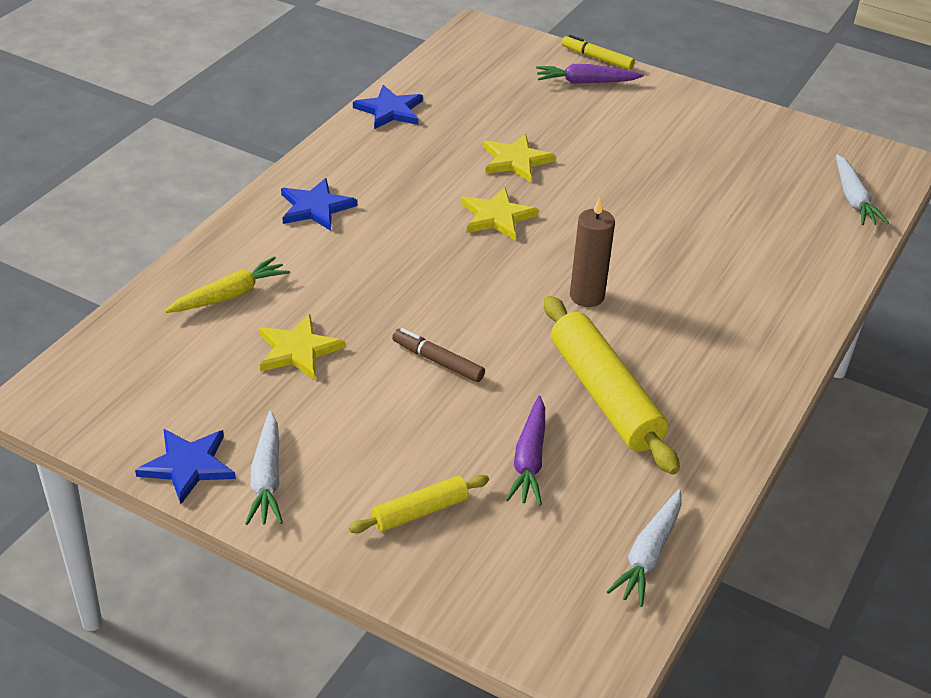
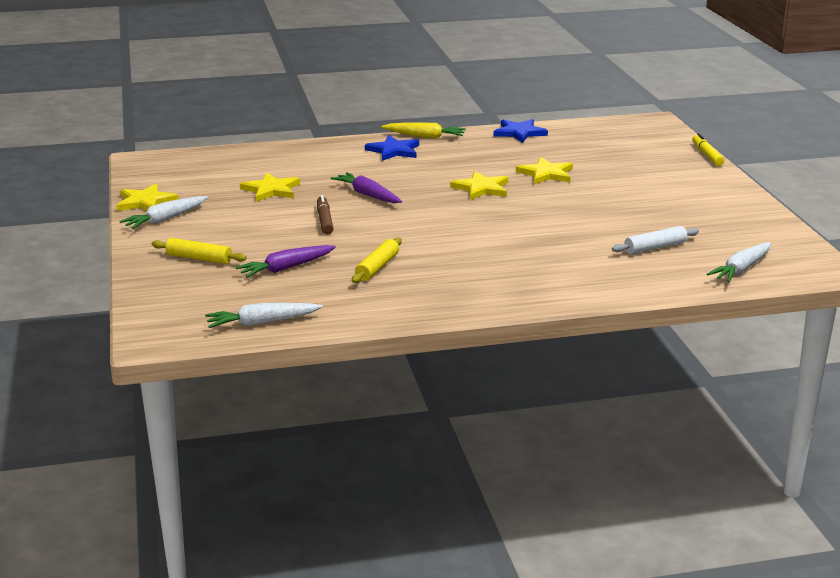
camera: 50 degrees right, 15 degrees down
blue star [135,429,236,504] -> yellow star [117,184,179,211]
yellow carrot [164,256,290,313] -> yellow carrot moved to [381,123,466,139]
purple carrot [536,64,644,84] -> purple carrot moved to [331,172,402,203]
yellow rolling pin [544,296,680,475] -> yellow rolling pin [352,237,402,283], size x0.53
brown candle [570,197,615,307] -> none
none -> white rolling pin [612,226,699,254]

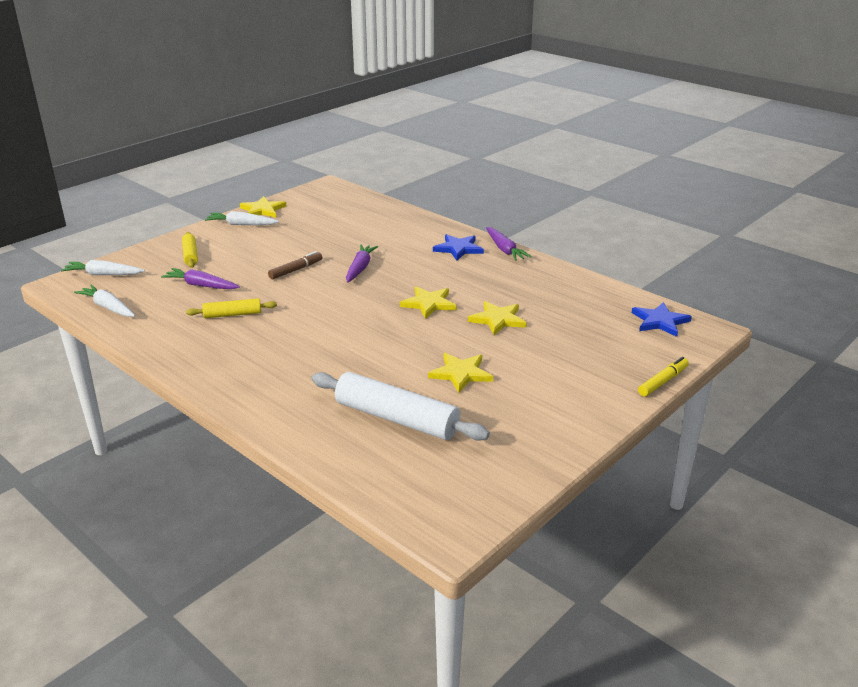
camera: 55 degrees right, 5 degrees up
yellow star [240,172,300,202] -> yellow star moved to [428,353,493,393]
yellow carrot [381,123,466,139] -> purple carrot [486,227,532,261]
blue star [493,119,548,143] -> blue star moved to [632,302,692,337]
white rolling pin [612,226,699,254] -> white rolling pin [311,372,490,441], size x1.89
white carrot [707,242,771,282] -> white carrot moved to [61,260,145,275]

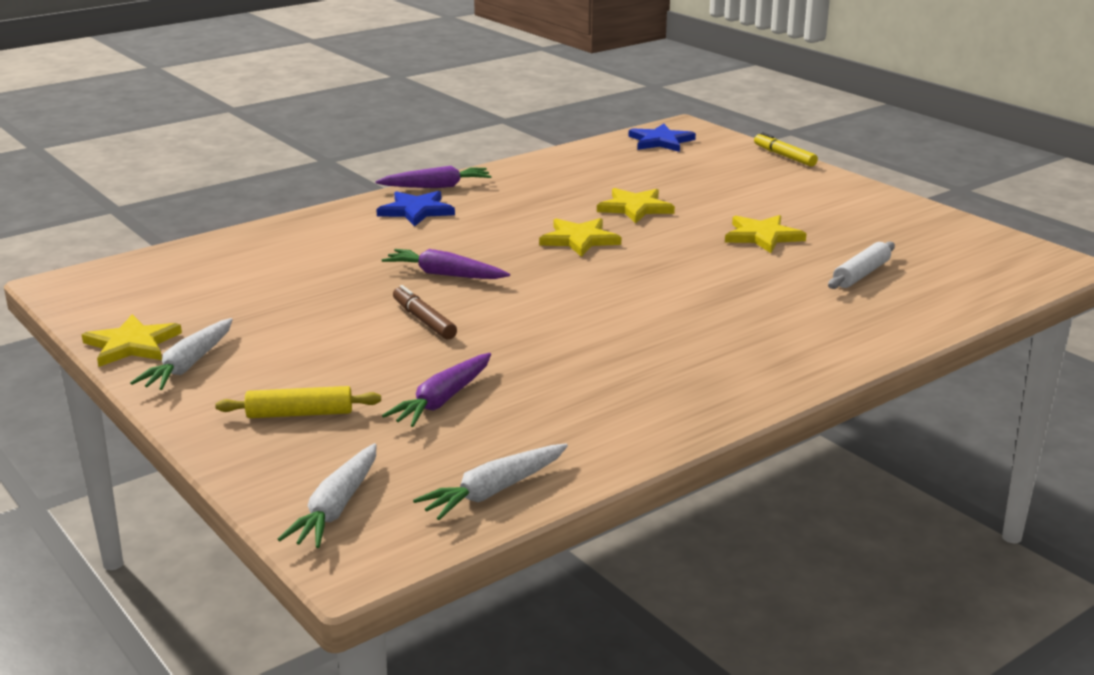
camera: 80 degrees left, 5 degrees down
yellow rolling pin [186,298,277,318] -> none
white rolling pin [311,372,490,441] -> white rolling pin [828,242,895,289], size x0.53

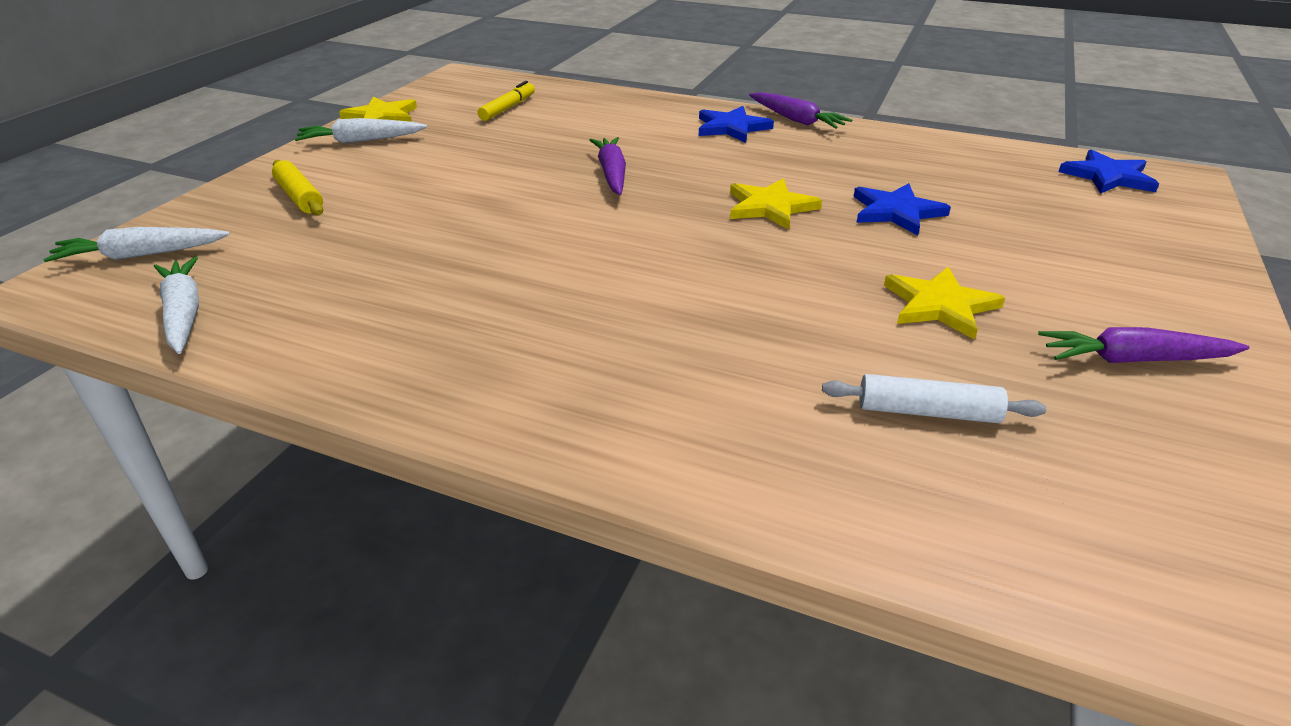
camera: 60 degrees right, 10 degrees up
purple carrot [382,353,491,427] -> purple carrot moved to [1038,327,1249,363]
brown marker [393,285,457,339] -> none
white carrot [413,444,568,520] -> white carrot turned 45 degrees clockwise [154,257,199,354]
yellow star [597,188,675,223] -> blue star [853,183,951,235]
yellow marker [754,132,818,166] -> yellow marker moved to [478,81,535,121]

